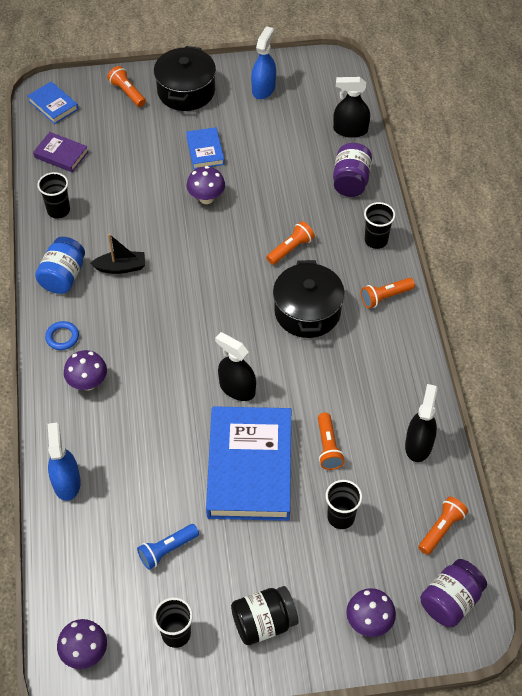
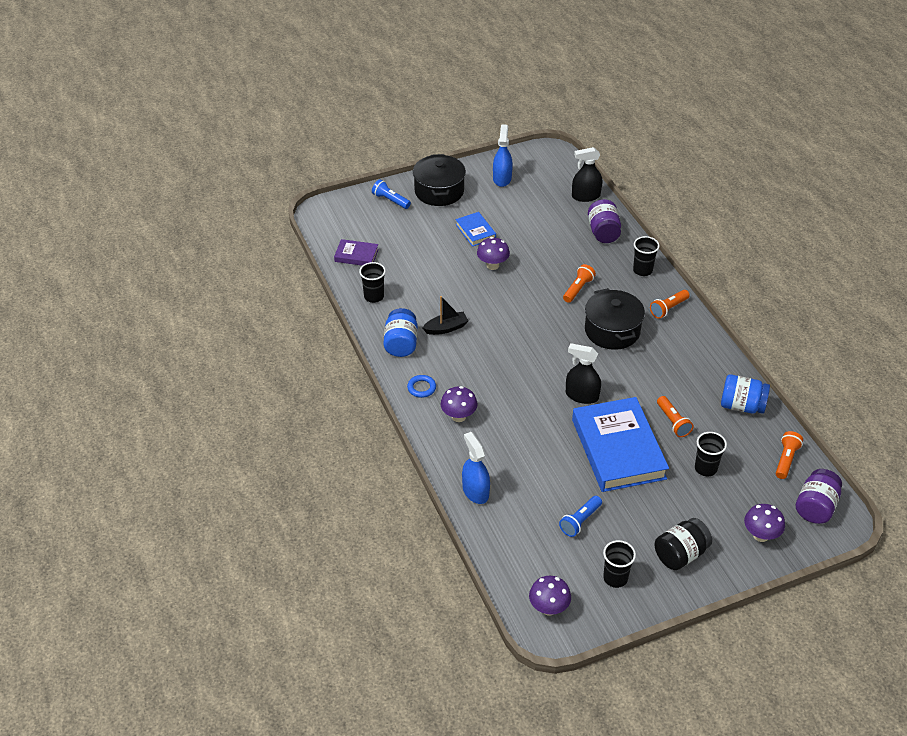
camera: 15 degrees left, 10 degrees down
blue book [27,82,78,124] -> none
orange flashlight [107,66,146,107] -> blue flashlight [372,179,411,209]
black spray bottle [405,384,437,462] -> blue jar [721,374,770,414]

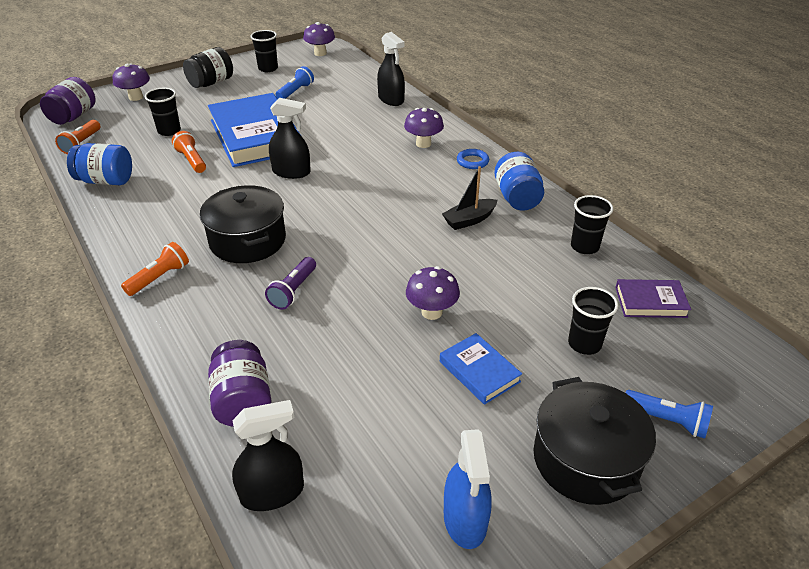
camera: 170 degrees right, 5 degrees down
blue spray bottle [462,432,490,504] -> black spray bottle [377,32,405,106]
orange flashlight [563,264,596,303] -> purple flashlight [265,257,316,310]
black cup [633,236,660,276] -> black cup moved to [568,287,618,355]

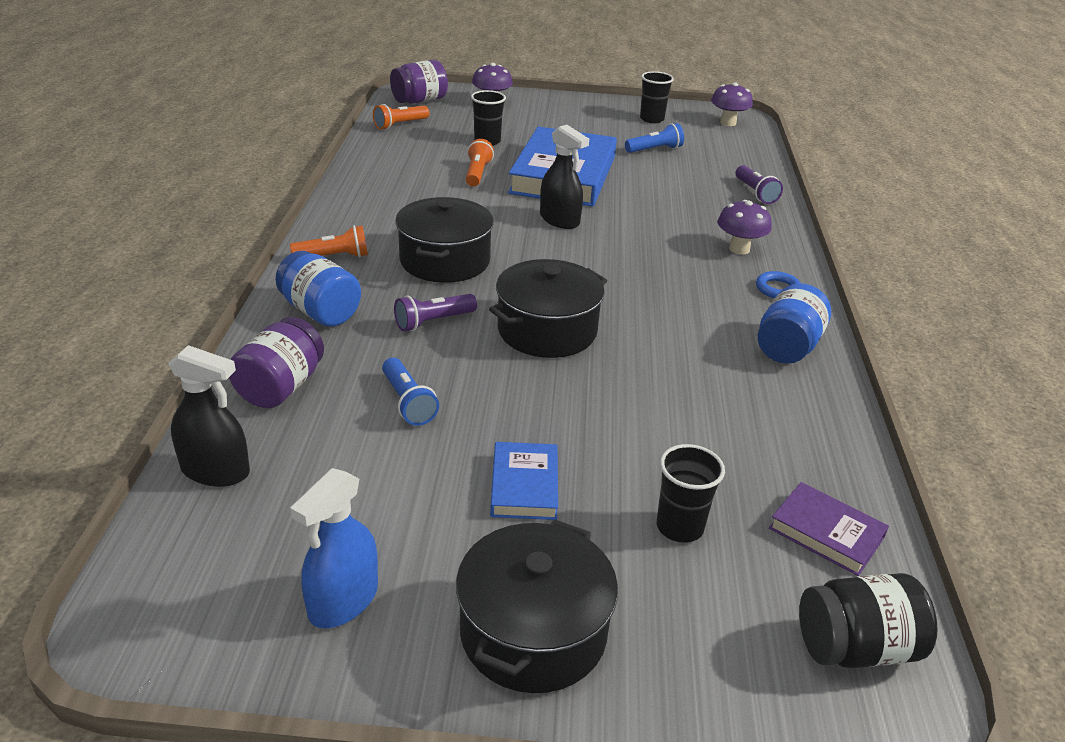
camera: 35 degrees right, 5 degrees down
blue jar [67,143,132,185] -> blue jar moved to [275,251,361,327]
black jar [183,47,233,88] -> black jar moved to [799,573,938,668]
black spray bottle [377,32,405,106] -> purple flashlight [736,165,783,204]
purple mushroom [406,266,460,320] -> none
black boat [442,166,498,230] -> none
black cup [571,195,613,254] -> none
blue flashlight [626,390,713,439] -> blue flashlight moved to [382,358,439,426]
none -> black pot [489,259,607,358]

